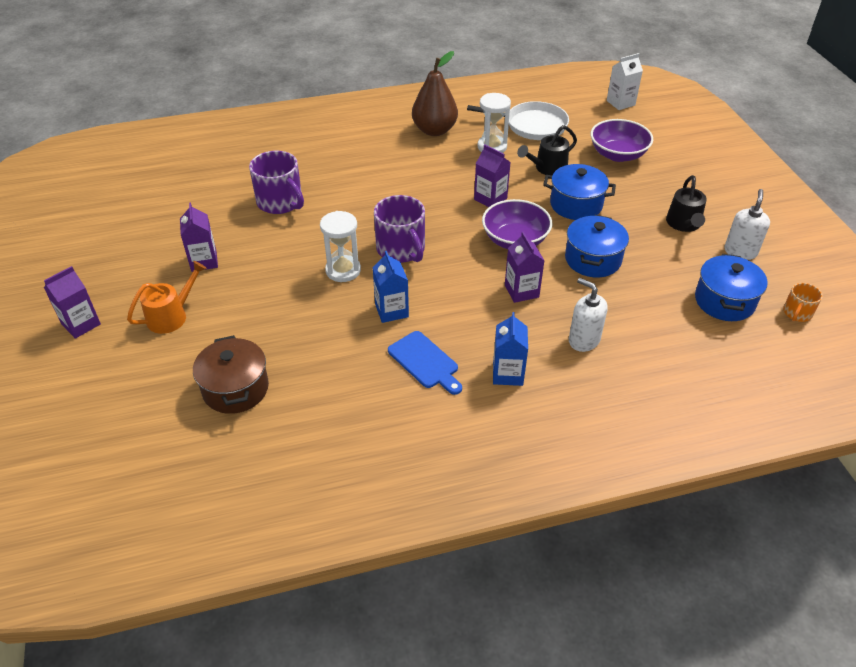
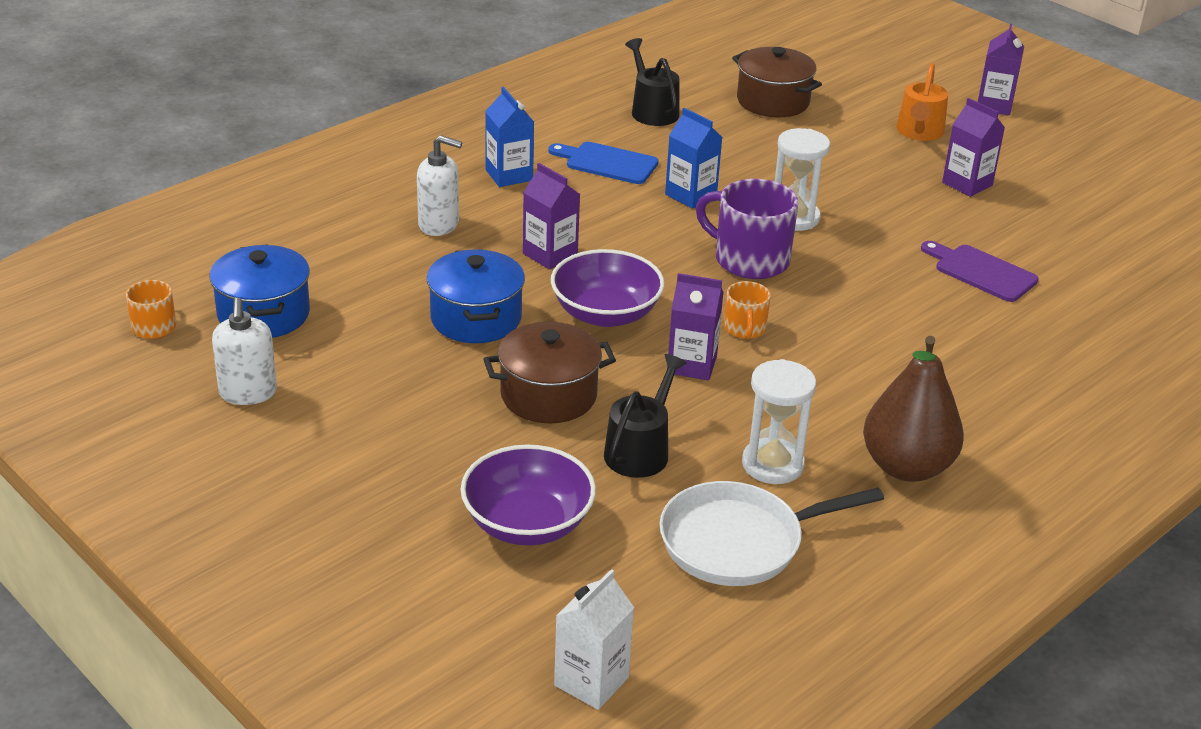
camera: 150 degrees right, 10 degrees down
purple mug [249,151,304,214] -> purple cutting board [921,241,1038,302]
blue pot [543,164,616,220] -> brown pot [483,322,616,423]
black watering can [666,175,707,232] -> black watering can moved to [625,38,680,126]
none -> orange mug [724,281,771,339]

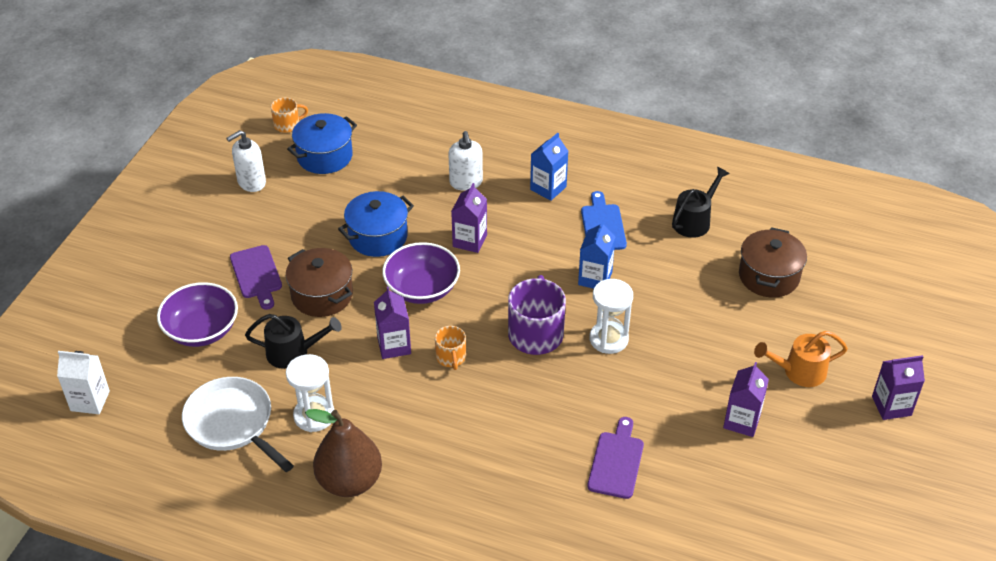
camera: 65 degrees right, 10 degrees up
orange mug [724,281,771,339] -> orange mug turned 75 degrees counterclockwise [435,326,466,370]
none -> purple cutting board [230,245,282,310]

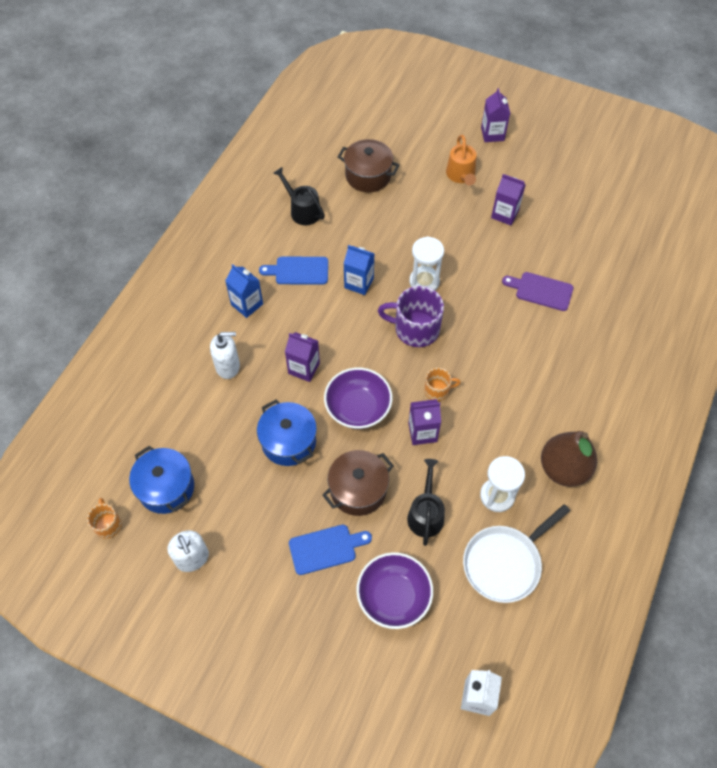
camera: 85 degrees left, 15 degrees up
purple cutting board [230,245,282,310] -> blue cutting board [289,525,372,575]

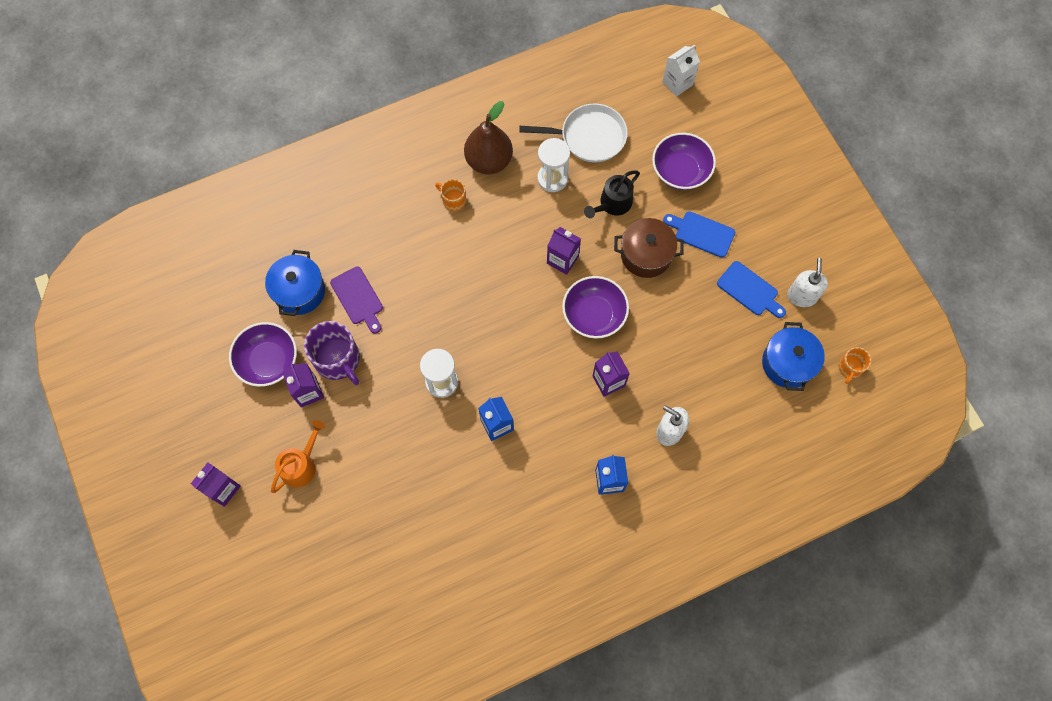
camera: 140 degrees left, 10 degrees up
blue pot [257,400,317,466] -> blue pot moved to [265,250,325,316]
blue cutting board [259,257,328,284] -> blue cutting board moved to [717,261,786,318]
black watering can [273,167,325,225] -> none
brown pot [338,139,400,193] -> none
purple mug [378,286,444,347] -> purple mug moved to [304,321,360,385]
orange mug [424,368,461,401] -> orange mug moved to [435,179,466,211]
none -> purple bowl [229,322,297,387]

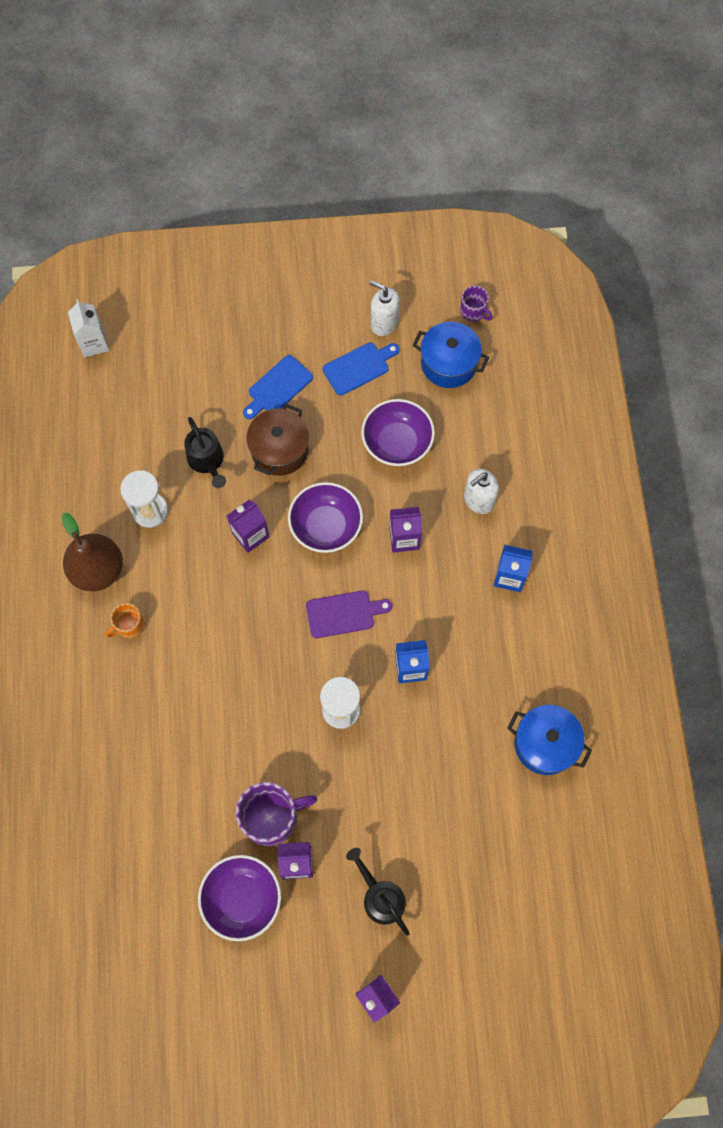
camera: 70 degrees left, 0 degrees up
blue pot [265,250,325,316] -> blue pot moved to [508,705,592,775]
orange watering can [271,420,325,493] -> black watering can [346,848,410,936]
purple cutting board [330,266,383,333] -> purple cutting board moved to [306,591,392,638]
white pan [519,103,628,163] -> none
purple bowl [652,133,716,190] -> purple bowl moved to [361,399,435,466]
orange mug [839,347,871,384] -> purple mug [460,286,493,321]

